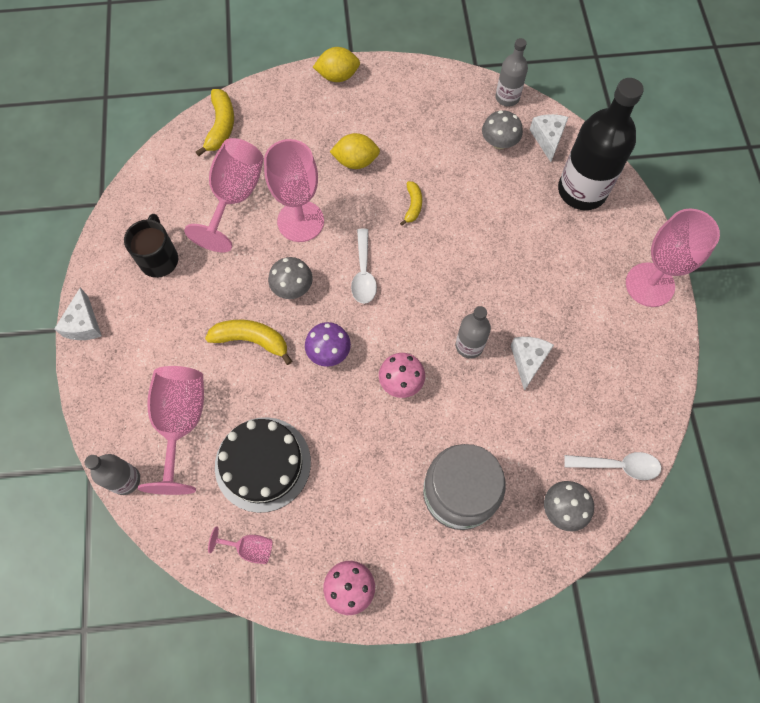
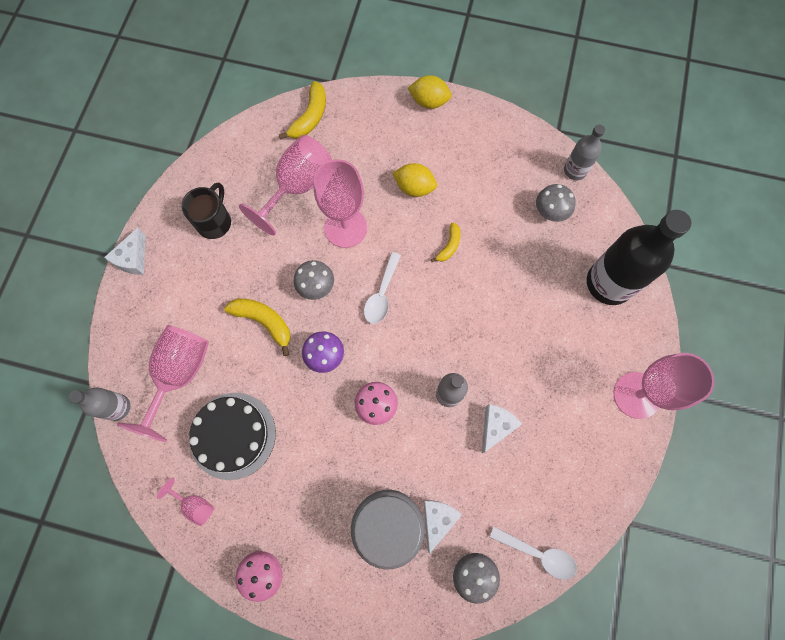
camera: 20 degrees right, 5 degrees up
white cheese [530,114,568,162] -> white cheese moved to [423,500,462,554]

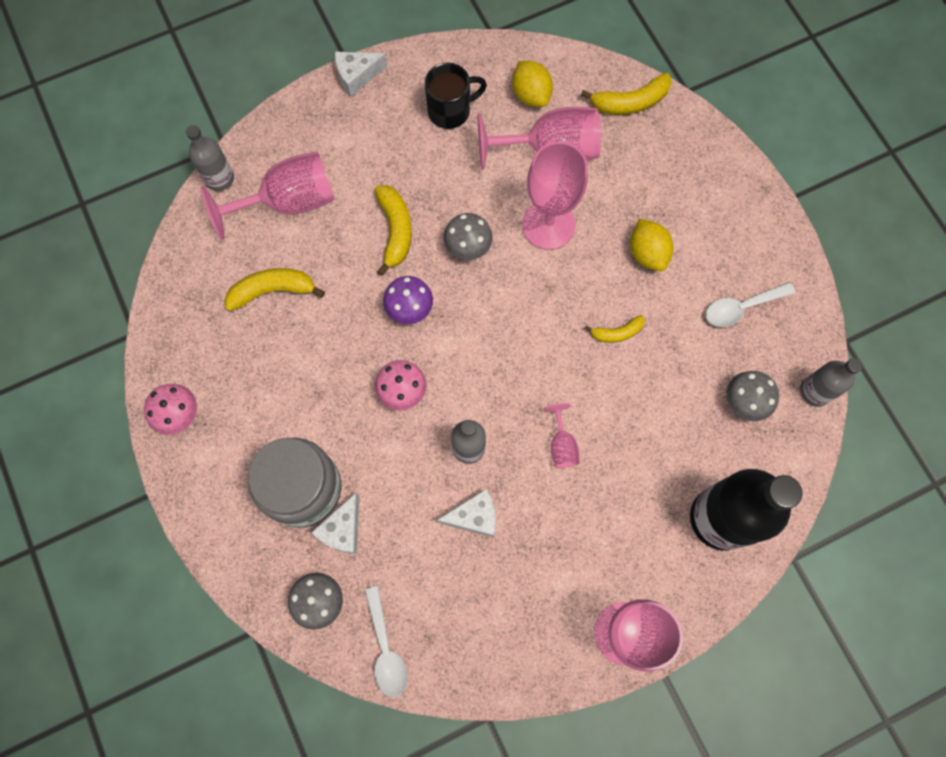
camera: 50 degrees right, 0 degrees up
pink goblet [157,478,214,526] -> pink goblet moved to [544,403,580,468]
black cake [189,393,276,480] -> yellow banana [225,268,325,311]
white spoon [364,252,401,324] -> white spoon moved to [705,282,795,327]
yellow lemon [408,75,452,109] -> yellow lemon moved to [512,61,553,107]
white cheese [423,500,462,554] -> white cheese turned 135 degrees clockwise [311,493,359,554]

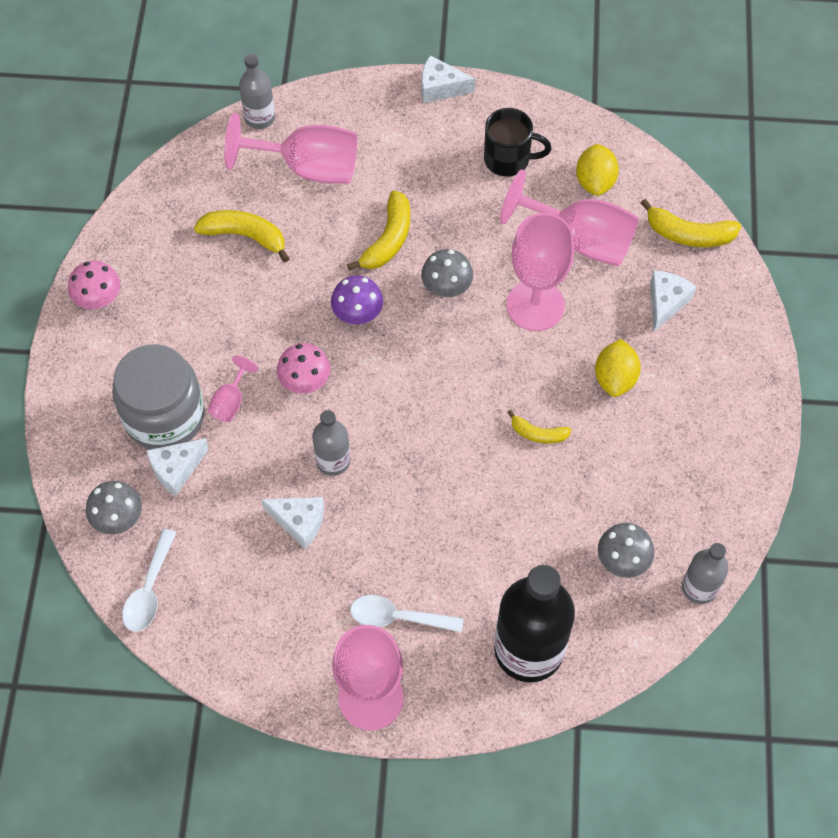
camera: 30 degrees right, 10 degrees down
pink goblet [544,403,580,468] -> pink goblet moved to [208,355,258,422]
white spoon [705,282,795,327] -> white spoon moved to [350,595,464,633]
none -> white cheese [650,271,696,332]

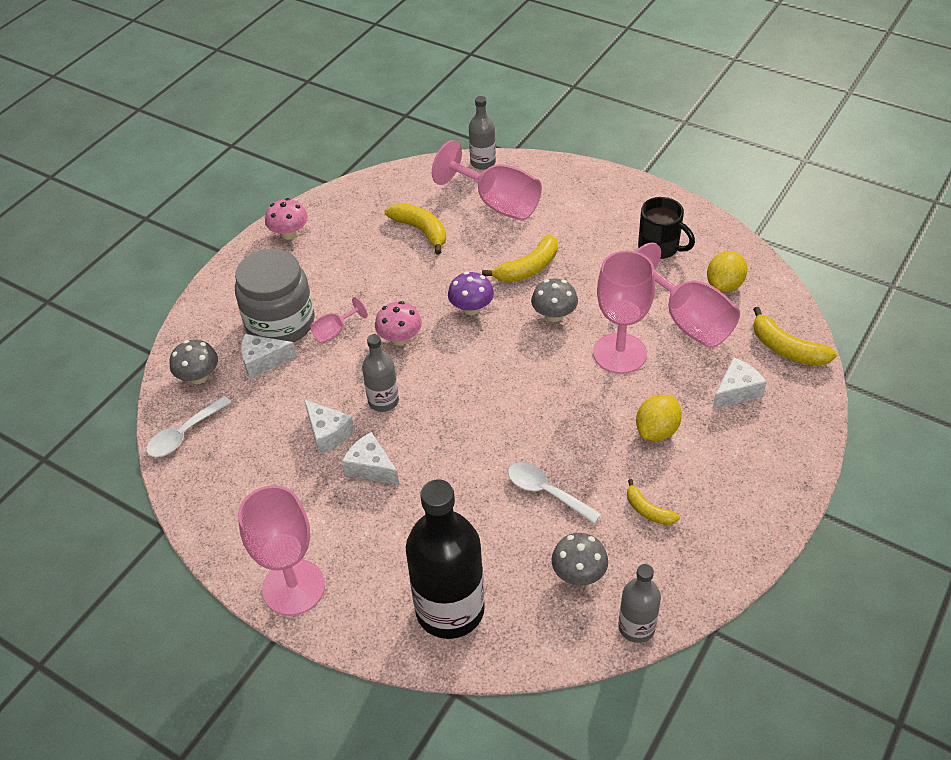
camera: 30 degrees right, 15 degrees down
white spoon [350,595,464,633] -> white spoon moved to [508,462,601,524]
white cheese [422,56,475,103] -> white cheese moved to [342,432,399,485]
yellow banana [507,410,572,444] -> yellow banana moved to [627,479,680,525]

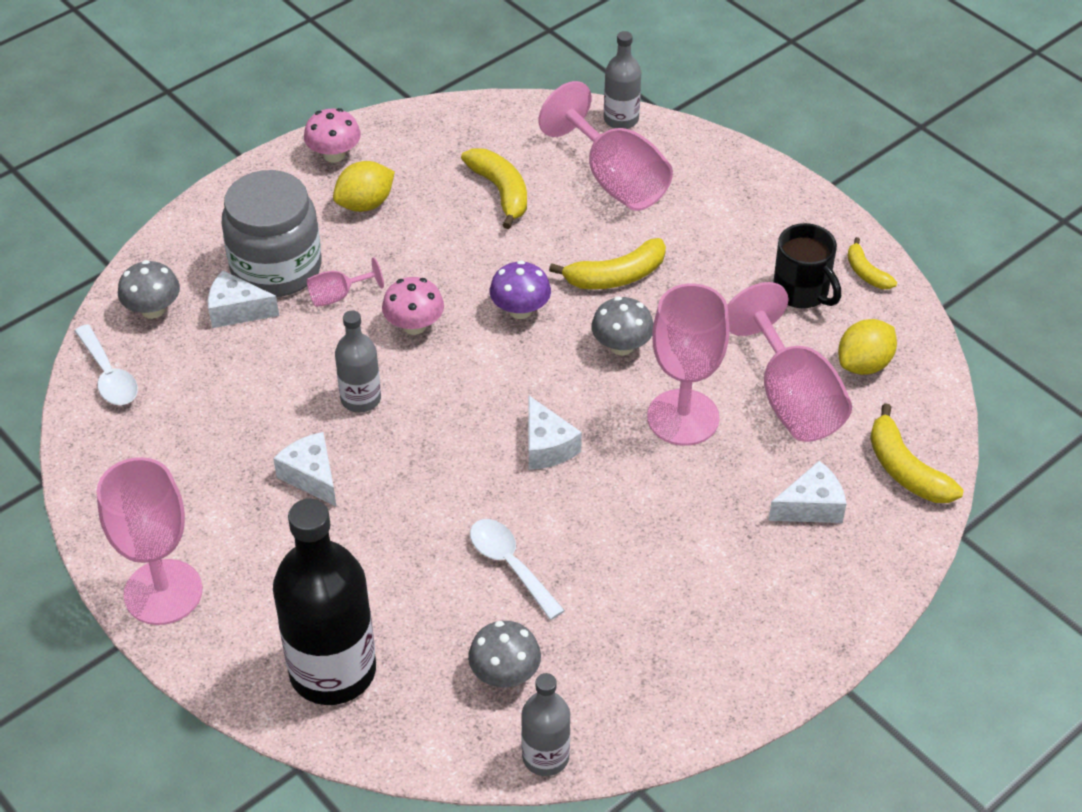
camera: 15 degrees right, 0 degrees up
white spoon [146,396,232,457] -> white spoon turned 90 degrees counterclockwise [75,324,138,405]
white cheese [304,399,355,454] -> white cheese moved to [529,396,582,470]
yellow banana [627,479,680,525] -> yellow banana moved to [847,237,897,289]
yellow lemon [636,394,682,441] -> yellow lemon moved to [333,161,395,212]

